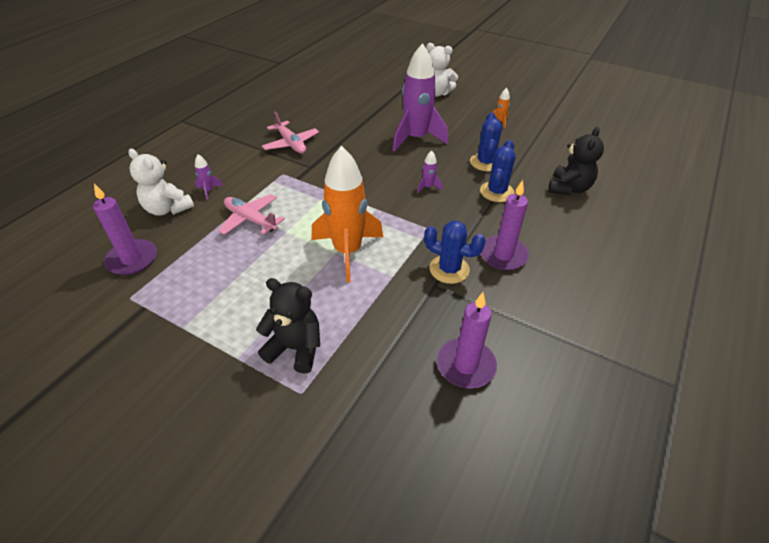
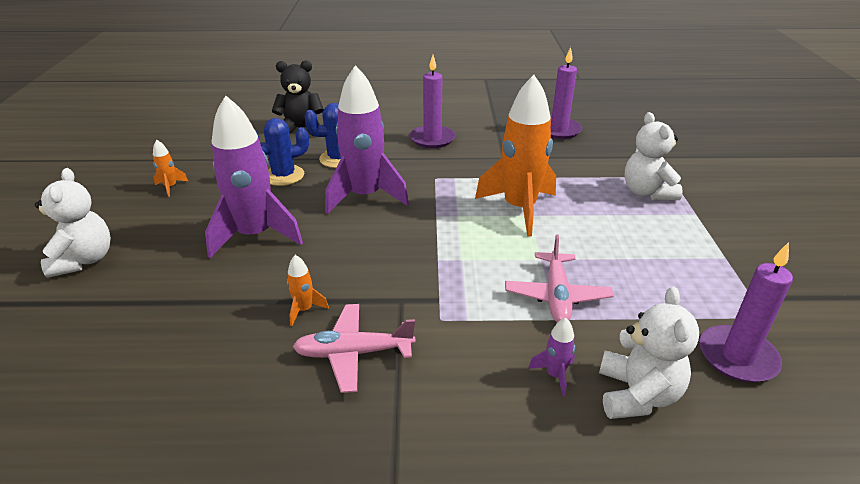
camera: 120 degrees left, 10 degrees down
black teddy bear [256,278,320,373] -> white teddy bear [625,112,683,200]
pink plane [262,112,319,153] -> pink plane turned 120 degrees counterclockwise [293,304,416,393]
purple rocket [417,150,443,193] -> purple rocket [325,65,409,214], size x2.47
blue cactus [424,221,486,284] -> none
none -> orange rocket [287,255,329,326]

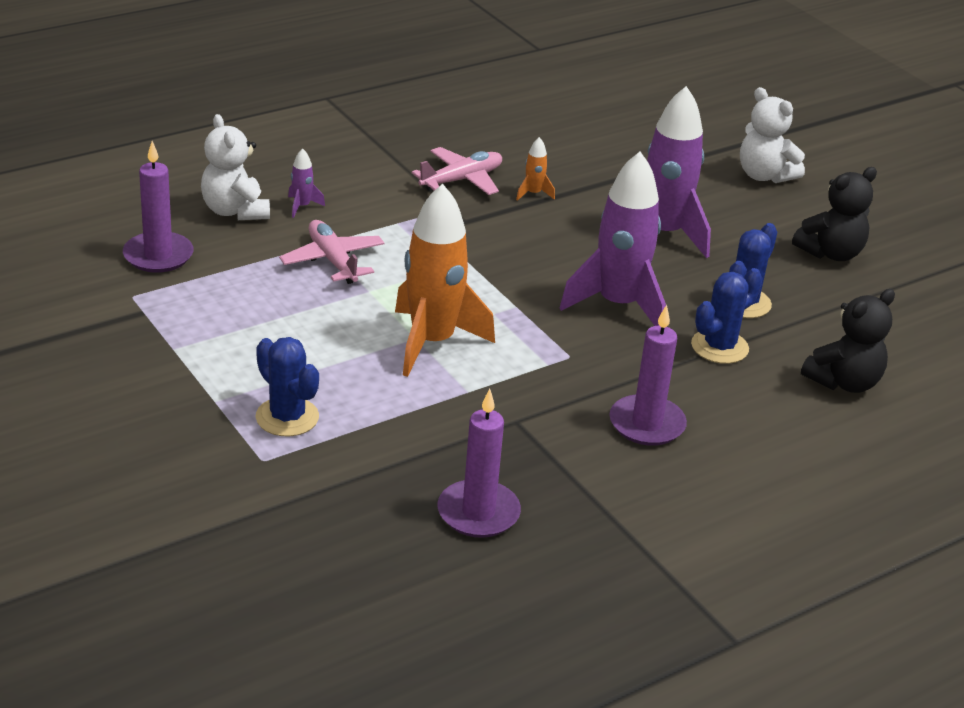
camera: 145 degrees right, 0 degrees up
orange rocket [153,139,188,197] -> black teddy bear [792,167,877,261]
white teddy bear [625,112,683,200] -> blue cactus [256,337,319,436]

